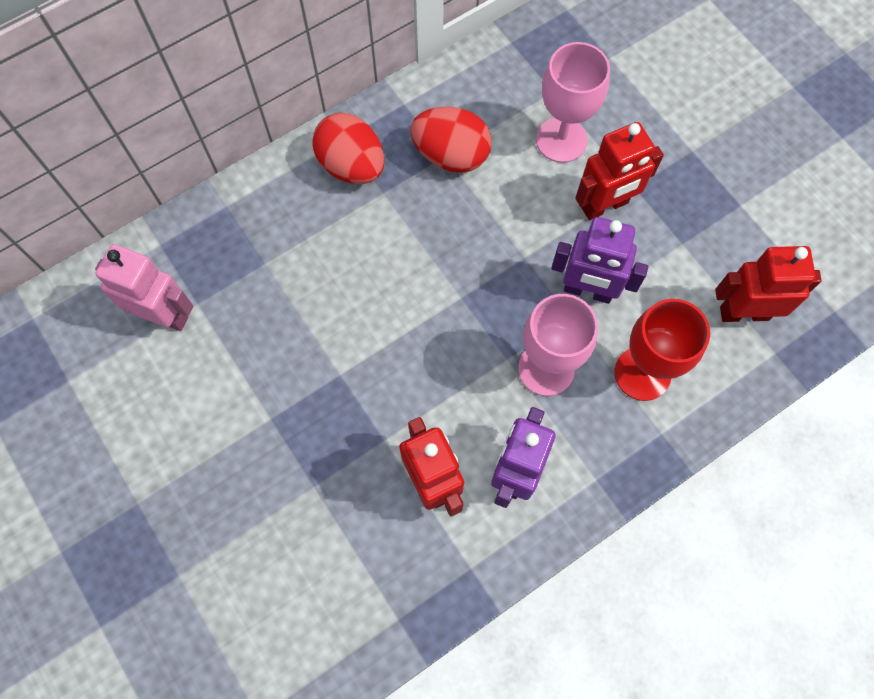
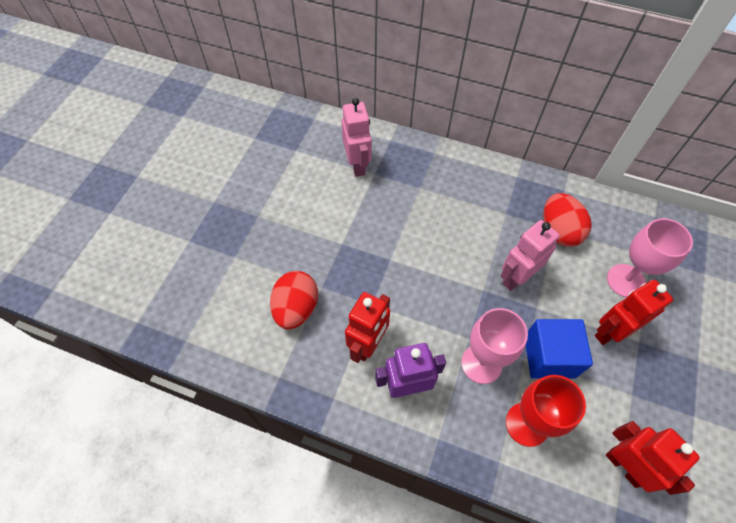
camera: 55 degrees right, 10 degrees down
red egg [312,113,384,184] -> red egg moved to [270,271,318,329]
purple robot [551,217,648,304] -> blue cube [526,319,593,379]
red robot [575,122,664,220] -> red robot turned 120 degrees clockwise [595,280,673,345]
none -> pink robot [500,220,560,291]

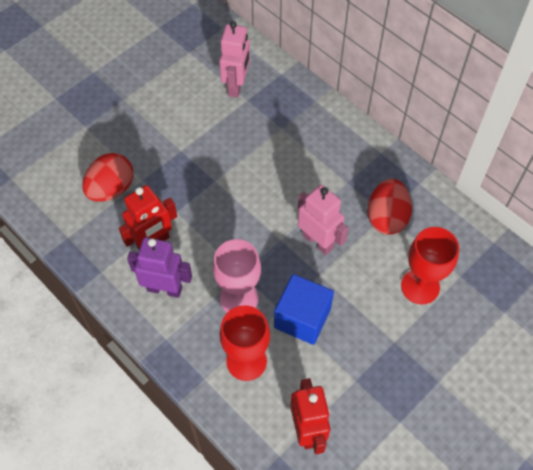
camera: 25 degrees right, 0 degrees up
pink robot [500,220,560,291] -> pink robot turned 60 degrees clockwise [298,185,349,255]
red robot [595,280,673,345] -> none
pink goblet [607,218,693,298] -> red goblet [401,227,459,304]

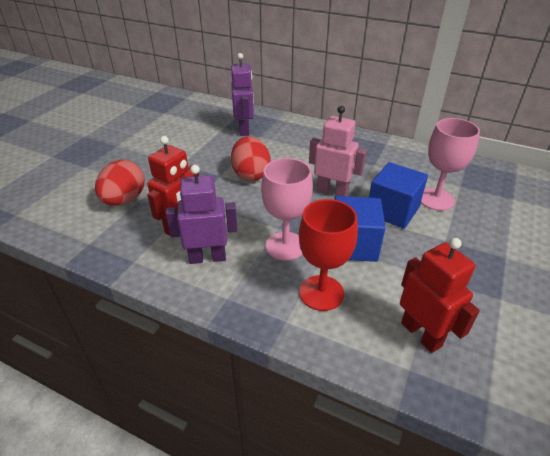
camera: 20 degrees left, 20 degrees down
pink robot [219,21,250,98] -> none
red egg [368,179,412,235] -> red egg moved to [231,136,271,181]
red goblet [401,227,459,304] -> pink goblet [421,118,480,211]
none -> purple robot [231,53,254,136]
none -> blue cube [369,162,428,229]

